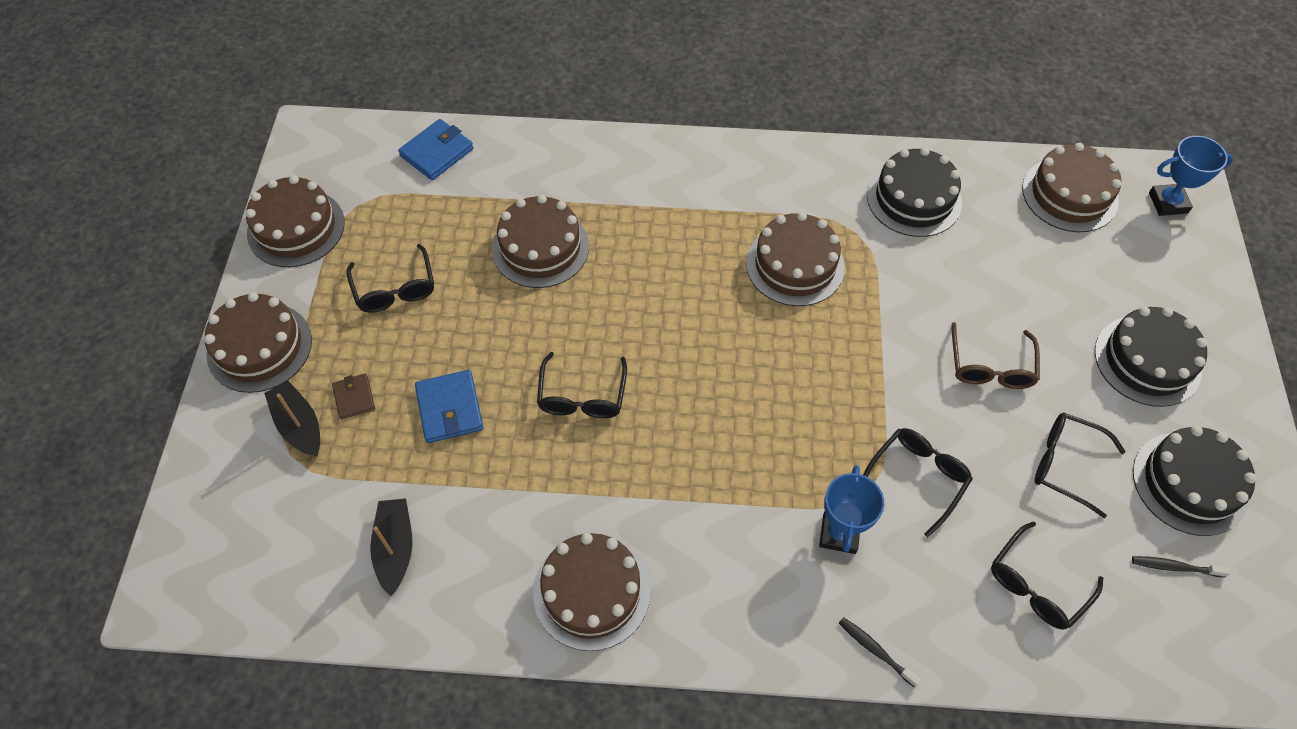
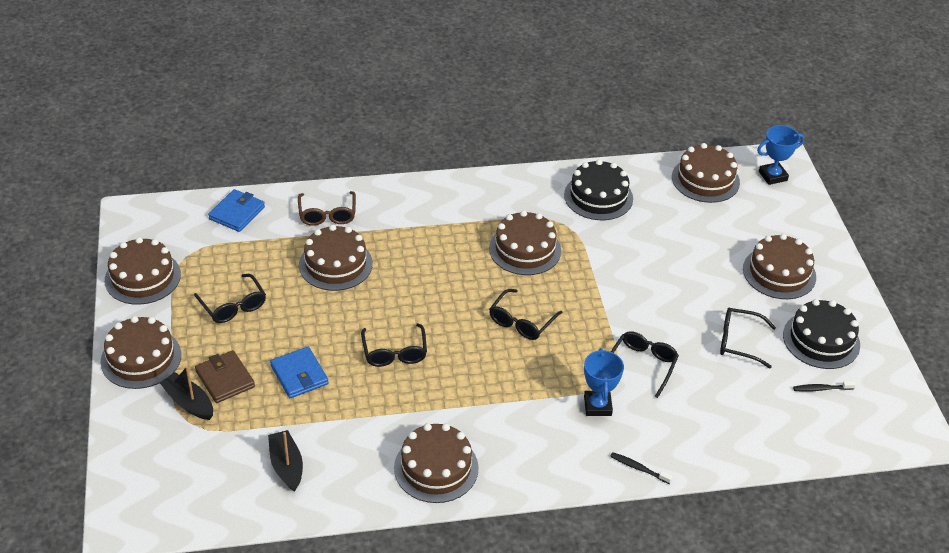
camera: 15 degrees left, 15 degrees down
brown wallet [332,374,375,419] -> brown wallet [195,350,255,403], size x1.62
brown glasses [952,322,1040,389] -> brown glasses moved to [298,191,356,226]
black glasses [991,522,1103,630] -> black glasses moved to [489,289,562,340]
black cake [1095,307,1207,407] -> brown cake [743,234,816,299]

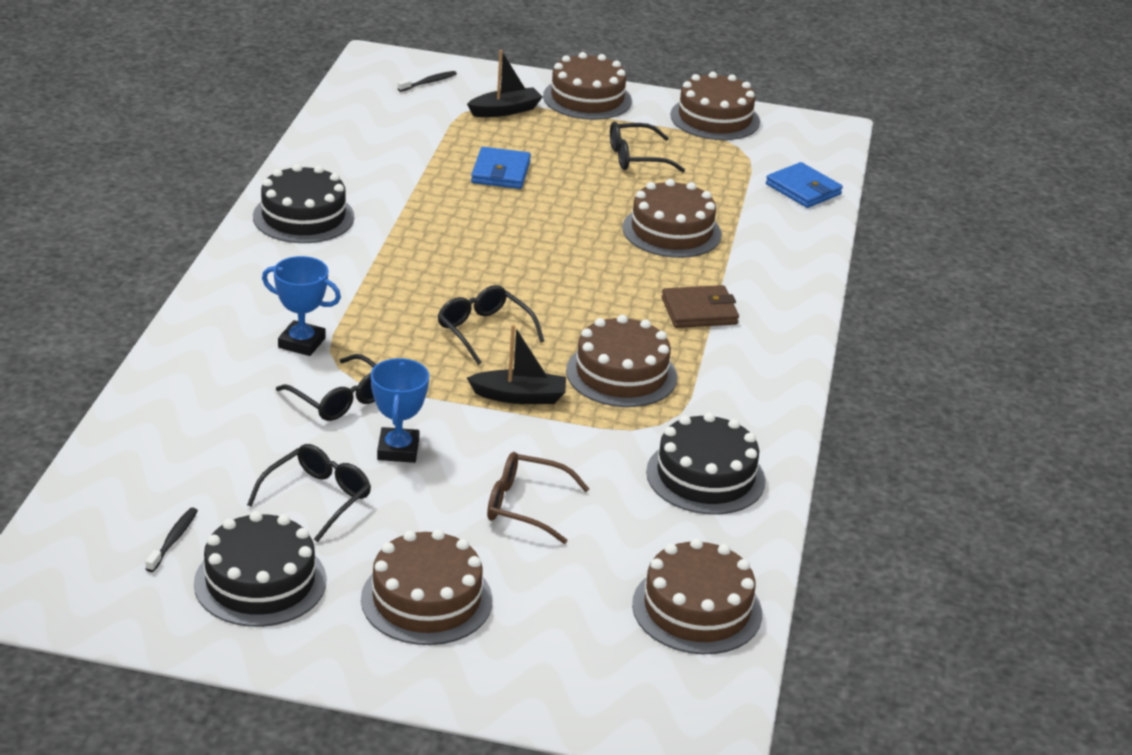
camera: 110 degrees right, 10 degrees down
brown wallet [195,350,255,403] -> brown wallet moved to [662,285,739,328]
black boat [268,430,303,492] -> black boat moved to [467,324,566,404]
blue wallet [270,347,329,398] -> blue wallet turned 75 degrees counterclockwise [471,147,531,189]
brown glasses [298,191,356,226] -> brown glasses moved to [487,452,589,544]
black glasses [361,323,427,367] -> none
brown cake [394,423,479,503] -> black cake [253,164,354,243]
black toothbrush [610,452,673,484] -> black toothbrush moved to [398,71,457,92]
blue trophy [757,125,804,185] -> blue trophy moved to [371,358,429,463]

